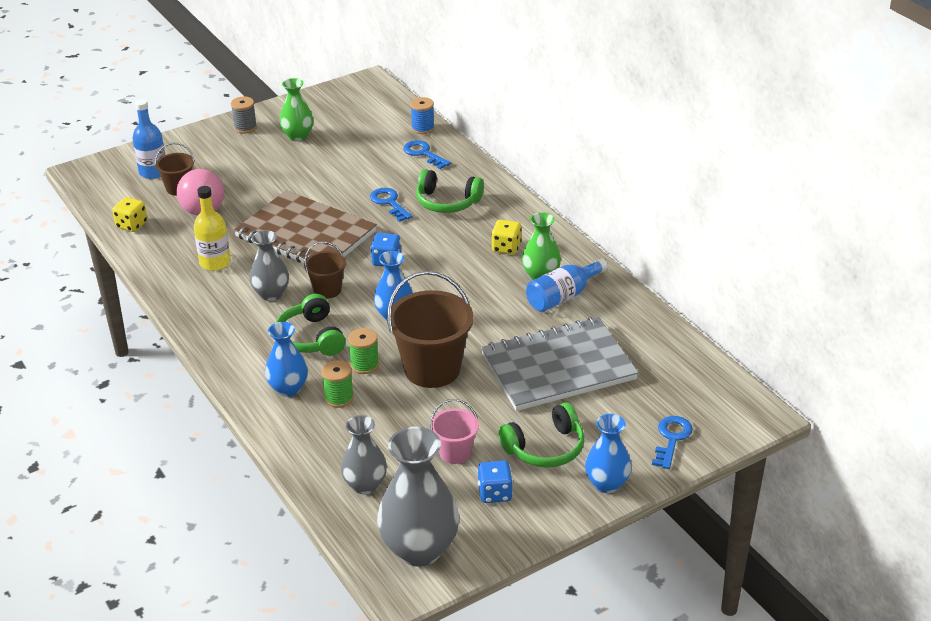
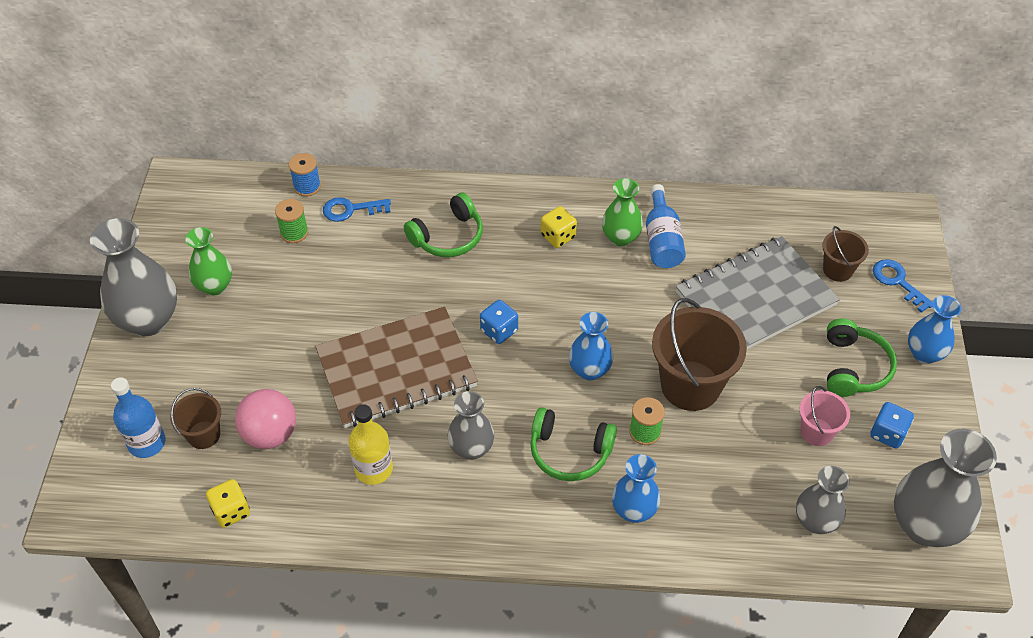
camera: 55 degrees left, 15 degrees up
grey spool [231,96,257,133] -> grey vase [90,218,177,336]
brown bucket [304,241,346,299] -> brown bucket moved to [822,226,869,282]
green spool [322,360,354,408] -> green spool moved to [275,199,308,243]
blue key [370,188,413,222] -> none
grey notebook [481,317,639,411] -> grey notebook turned 45 degrees clockwise [676,236,840,349]

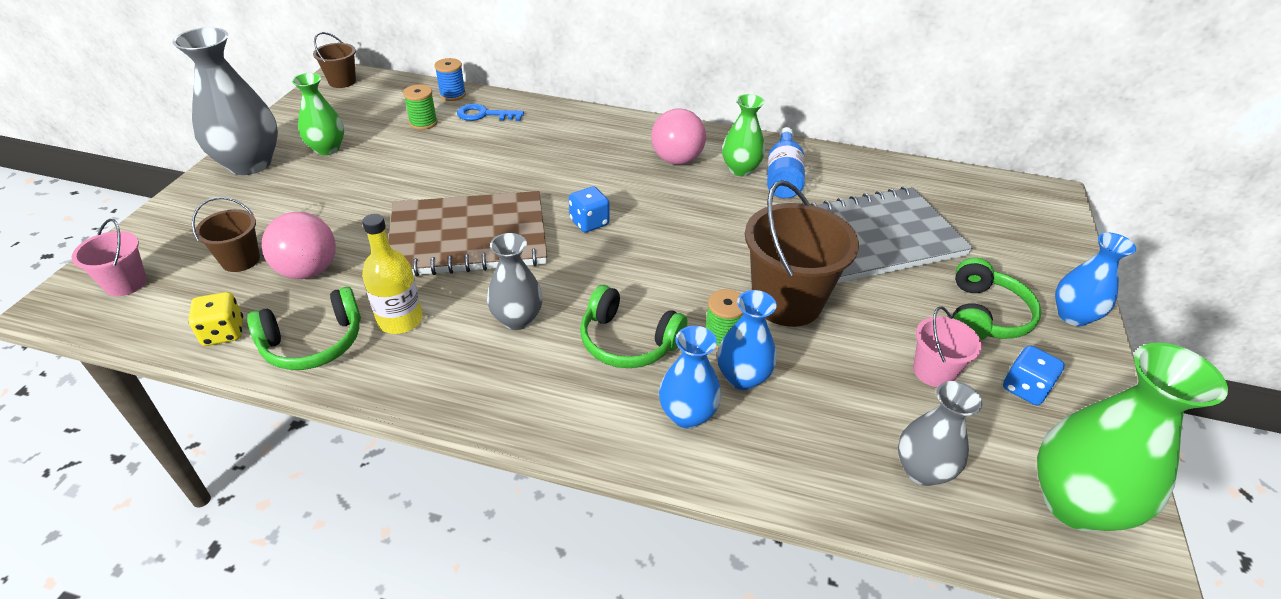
camera: 10 degrees right, 10 degrees down
blue bottle [111,377,166,458] -> none
green headphones [404,192,483,257] -> green headphones moved to [247,287,361,370]
yellow dice [541,206,577,248] -> pink ball [651,108,706,165]
blue vase [569,312,613,381] -> blue vase moved to [717,290,777,390]
brown bucket [822,226,869,282] -> brown bucket moved to [313,32,356,88]
blue key [873,259,933,313] -> none
grey vase [894,429,997,547] -> green vase [1037,342,1228,532]
none -> pink bucket [72,219,147,296]

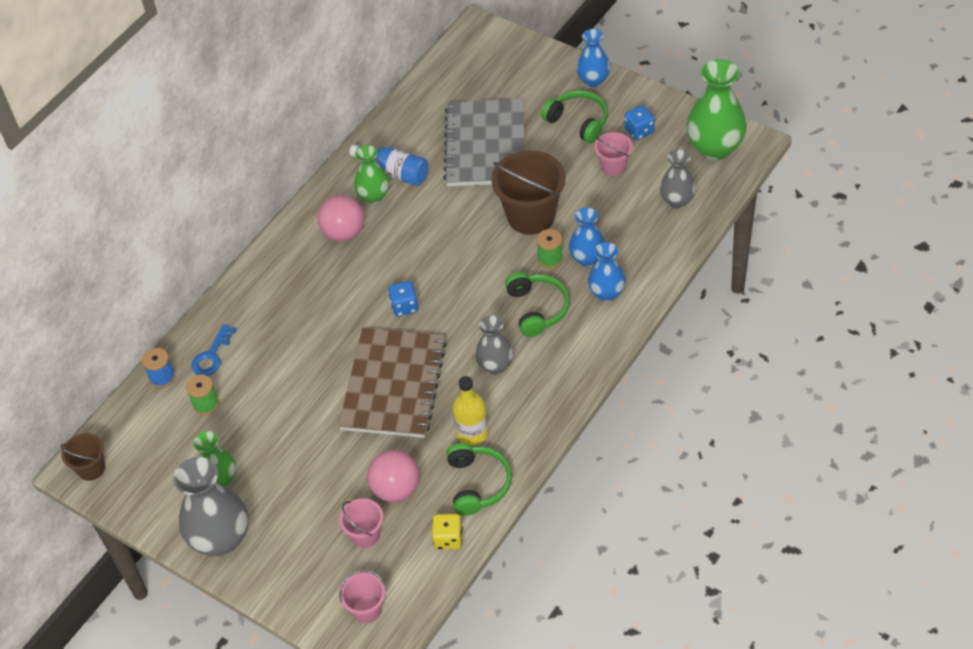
camera: 65 degrees left, 10 degrees up
brown bucket [192,197,260,272] -> pink bucket [339,498,383,548]
green headphones [580,285,687,368] -> green headphones turned 60 degrees counterclockwise [505,272,570,337]

